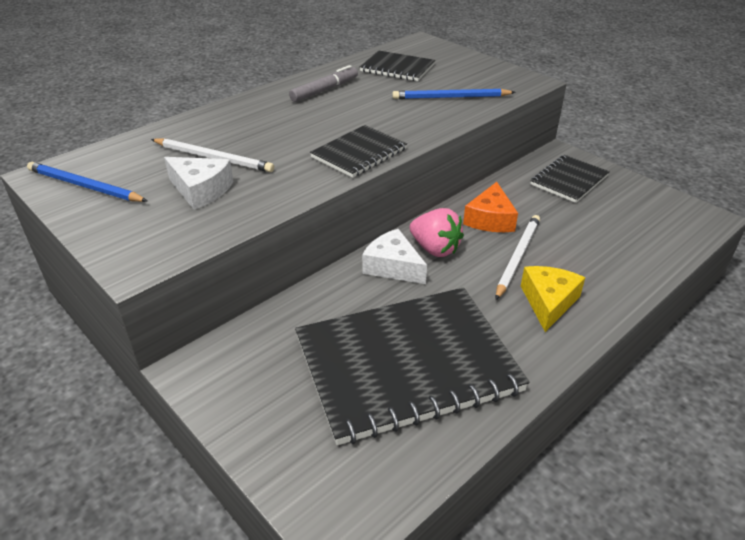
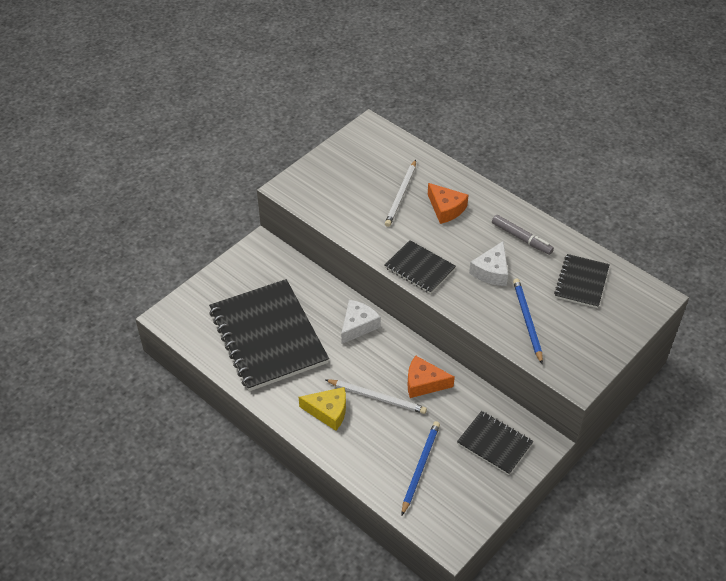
camera: 85 degrees right, 10 degrees up
blue pencil [27,162,147,202] -> blue pencil moved to [402,421,440,515]
white cheese [164,157,234,210] -> white cheese moved to [469,241,508,286]
pink strawberry [410,208,464,257] -> none
none -> orange cheese [428,183,468,224]

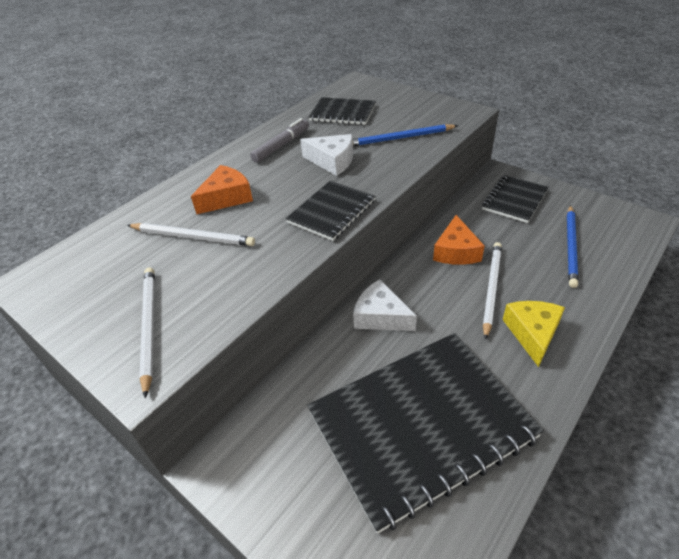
camera: 90 degrees left, 5 degrees down
blue pencil [402,421,440,515] -> blue pencil turned 90 degrees counterclockwise [567,205,578,288]
none -> white pencil [139,267,155,398]

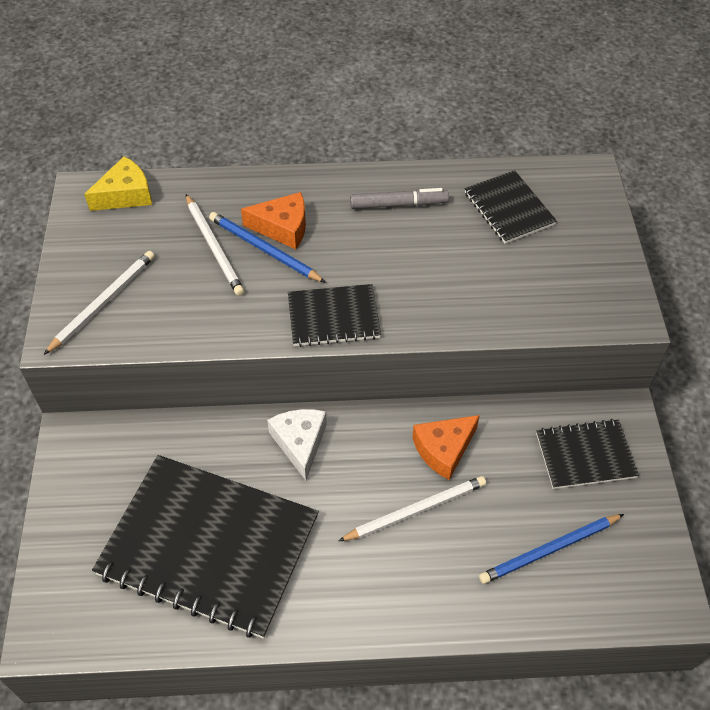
camera: 45 degrees right, 10 degrees up
white cheese [300,134,353,176] -> none
blue pencil [353,124,458,147] -> blue pencil moved to [209,212,326,283]
yellow cheese [503,301,565,367] -> yellow cheese moved to [84,156,152,211]

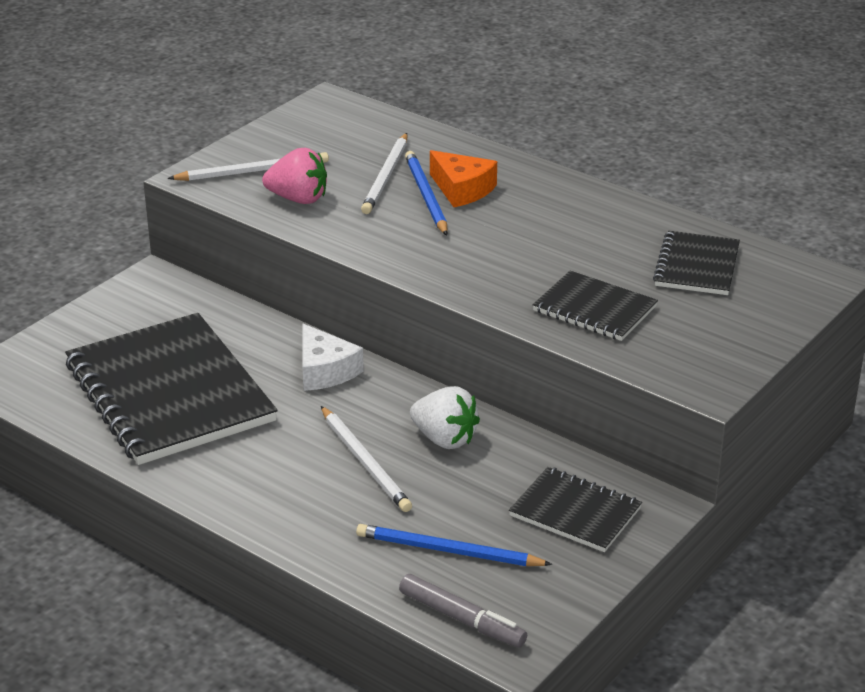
camera: 40 degrees right, 20 degrees down
yellow cheese [84,156,152,211] -> none
white cheese [267,409,327,480] -> white cheese turned 120 degrees clockwise [303,324,364,391]
black notebook [288,284,381,347] -> black notebook moved to [533,271,658,341]
white pencil [339,476,486,541] -> white pencil turned 45 degrees clockwise [321,406,412,512]
grey marker [350,188,449,209] -> grey marker moved to [399,574,527,648]
orange cheese [412,415,480,480] -> white strawberry [410,386,480,449]
none -> pink strawberry [262,148,327,204]

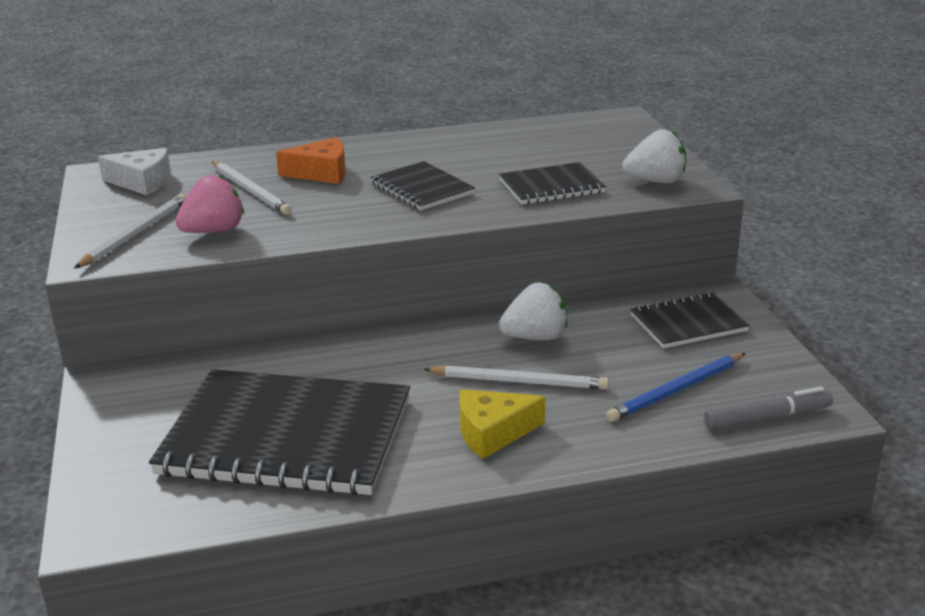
camera: 50 degrees left, 5 degrees down
white cheese [303,324,364,391] -> white cheese moved to [98,148,171,195]
blue pencil [405,151,448,236] -> none
black notebook [653,231,740,295] -> black notebook moved to [370,161,475,211]
none -> yellow cheese [459,389,545,459]
none -> white strawberry [622,129,686,183]

